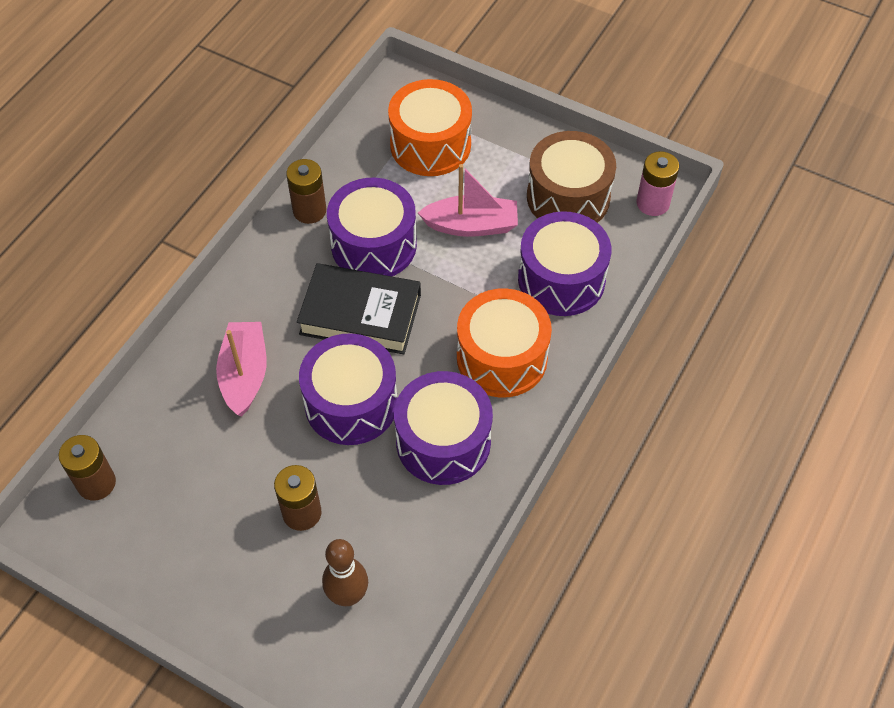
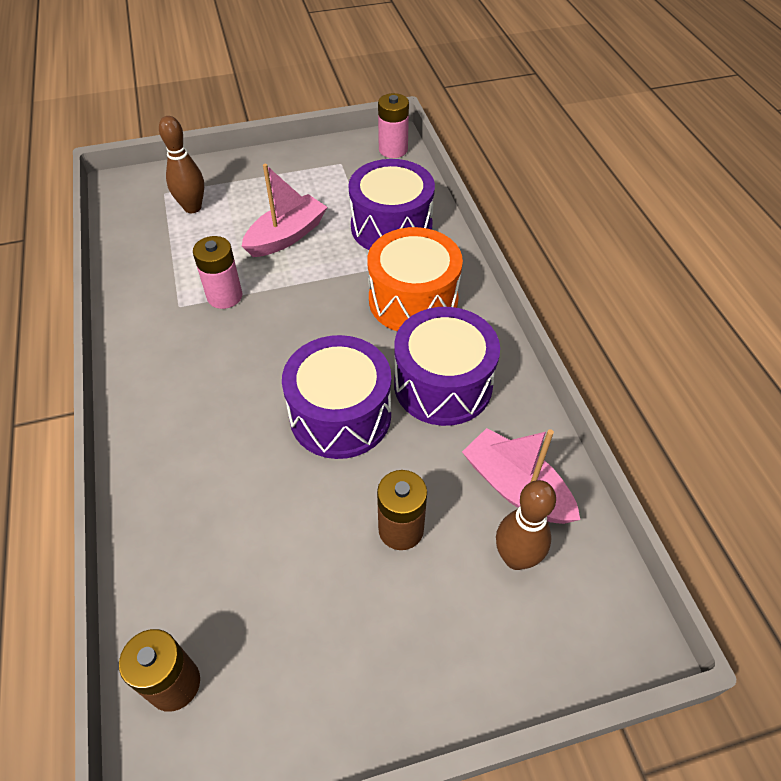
camera: 45 degrees left, 5 degrees down
pink boat [216,322,266,417] -> pink boat moved to [462,428,580,524]
brown battery [286,159,326,224] -> none
black book [297,263,421,354] -> none
purple drum [327,178,417,276] -> pink battery [193,236,243,309]
orange drum [388,79,472,176] -> brown bowling pin [159,116,204,213]
brown drum [527,131,616,223] -> none

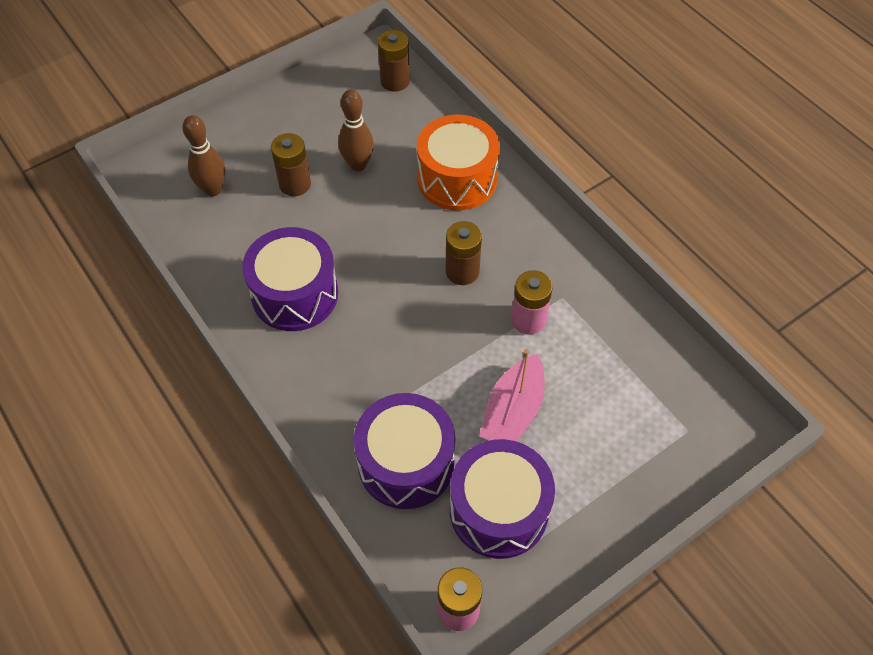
camera: 160 degrees right, 5 degrees up
brown bowling pin [159,116,204,213] -> brown bowling pin moved to [338,90,374,171]
purple drum [282,335,391,459] -> purple drum moved to [450,439,555,559]
orange drum [367,227,463,331] -> orange drum moved to [417,115,500,211]
pink boat [462,428,580,524] -> none
none -> brown battery [446,221,482,285]

